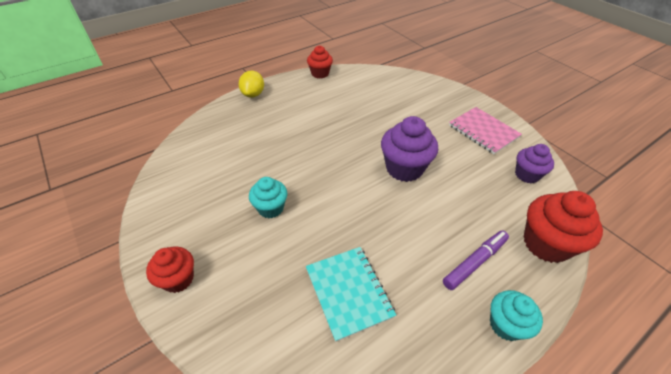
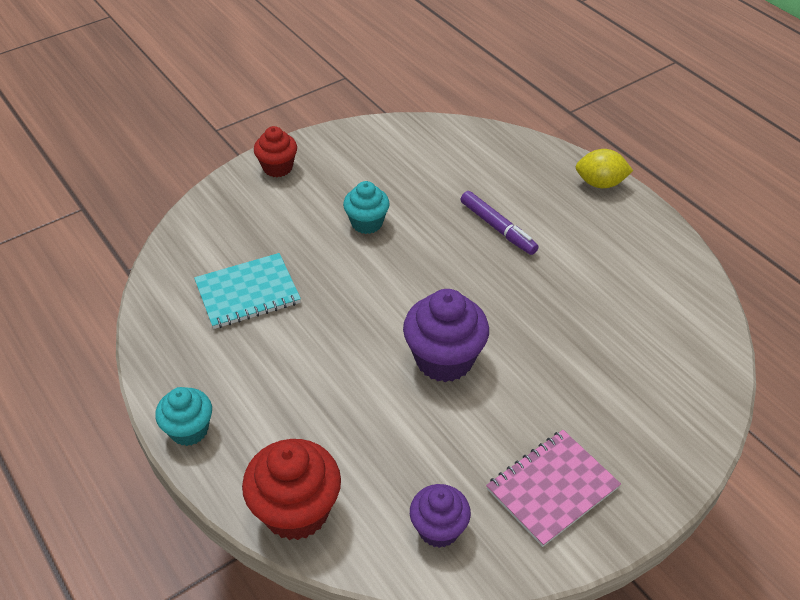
camera: 90 degrees right, 0 degrees up
red cupcake [307,45,333,79] -> none
purple marker [443,230,509,290] -> purple marker moved to [461,191,539,255]

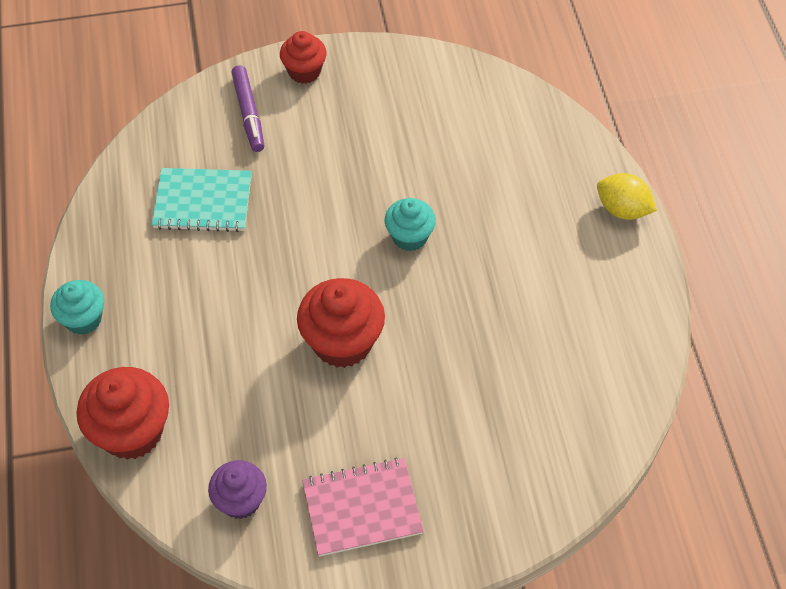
camera: 25 degrees right, 10 degrees up
turquoise cupcake [343,181,390,234] -> turquoise cupcake moved to [385,198,436,251]
purple cupcake [403,289,489,382] -> red cupcake [297,278,385,368]
purple marker [461,191,539,255] -> purple marker moved to [231,65,264,152]

